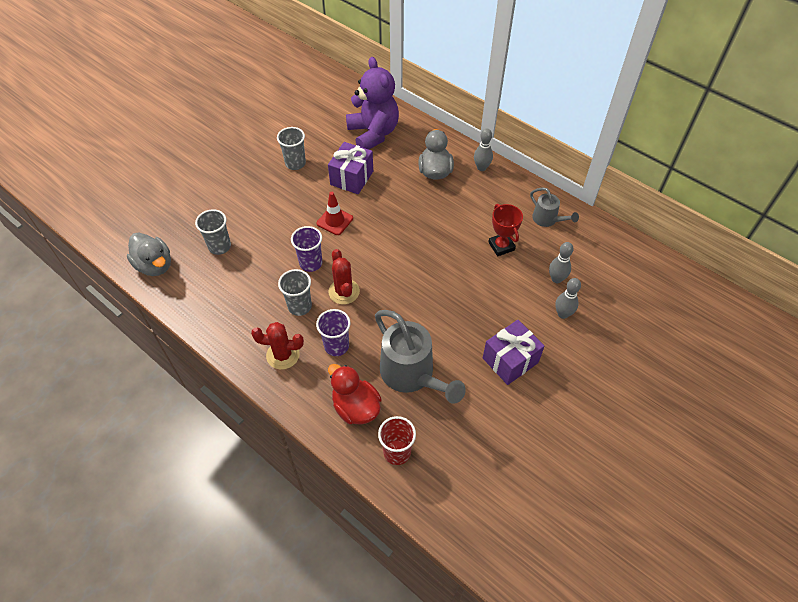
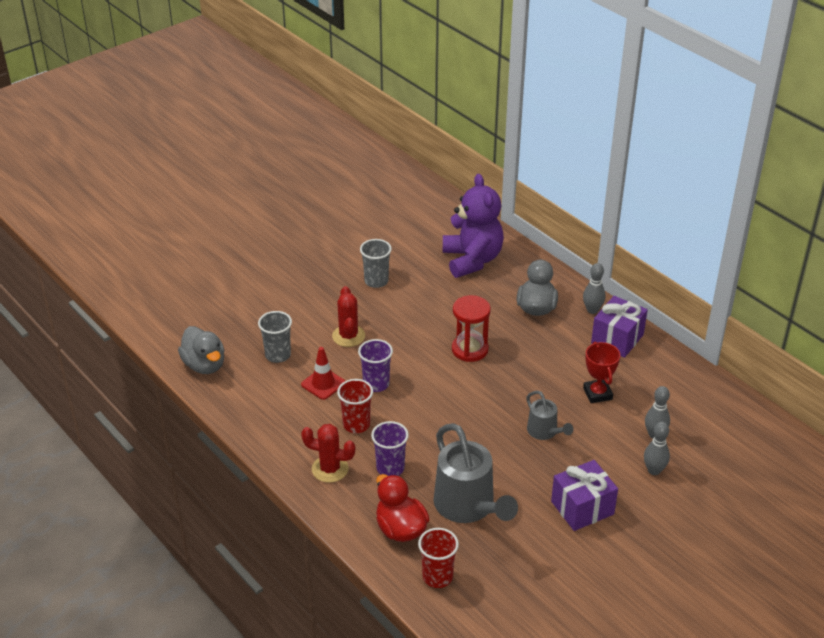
camera: 10 degrees right, 15 degrees down
grey cup [278,269,312,316] -> red cup [337,379,373,433]
red traffic cone [316,192,353,235] -> red traffic cone moved to [301,347,345,400]
purple gift [328,142,373,194] -> purple gift moved to [591,296,648,358]
red cactus [328,249,360,304] -> red cactus moved to [332,286,365,347]
grey watering can [530,188,579,227] -> grey watering can moved to [526,391,574,440]
none -> red hourglass [452,295,491,362]

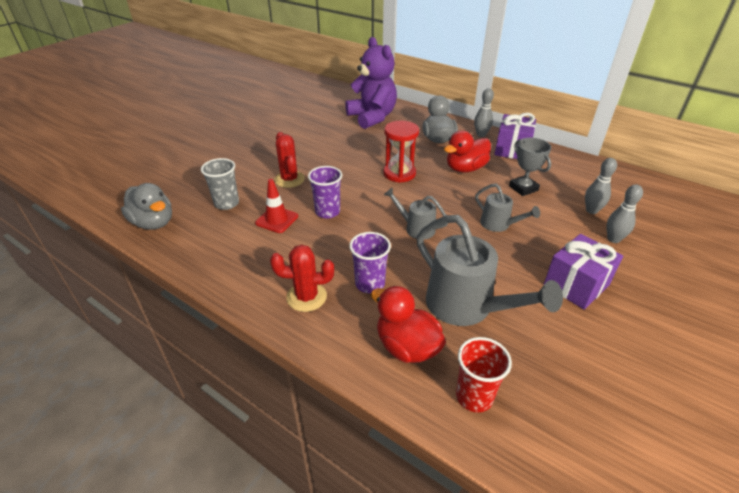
camera: 15 degrees left, 0 degrees up
red cup [337,379,373,433] -> none
grey cup [360,239,392,288] -> none
red trophy [583,341,620,403] -> grey trophy [509,137,551,196]
none -> grey watering can [384,188,448,240]
none -> red duck [444,130,491,172]

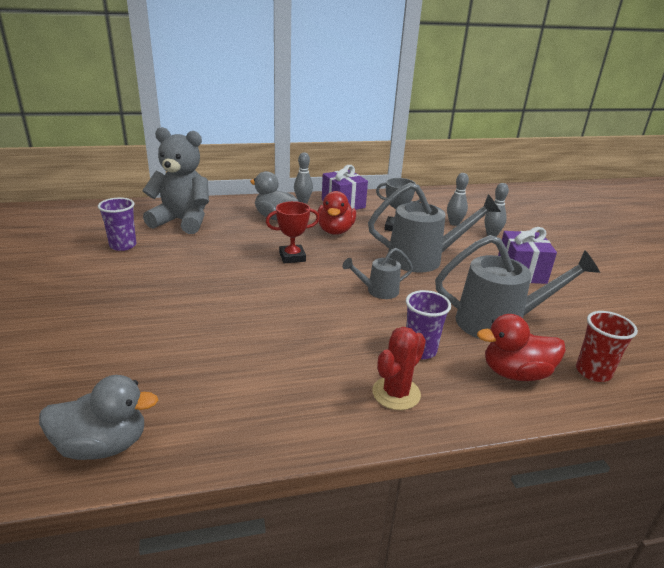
camera: 50 degrees left, 10 degrees down
grey cup [201,158,239,210] -> none
red traffic cone [255,179,298,233] -> none
red cactus [274,132,305,188] -> none
purple cup [308,166,342,219] -> purple cup moved to [98,198,136,251]
purple teddy bear [345,37,397,129] -> grey teddy bear [142,127,209,234]
red hourglass [383,121,419,183] -> red trophy [266,201,320,263]
grey watering can [475,184,540,232] -> grey watering can [368,183,501,273], size x1.89

